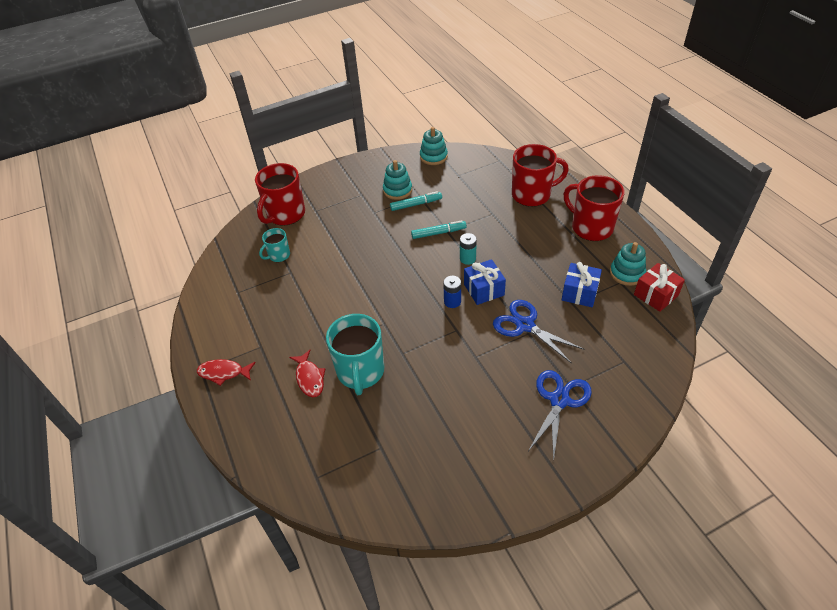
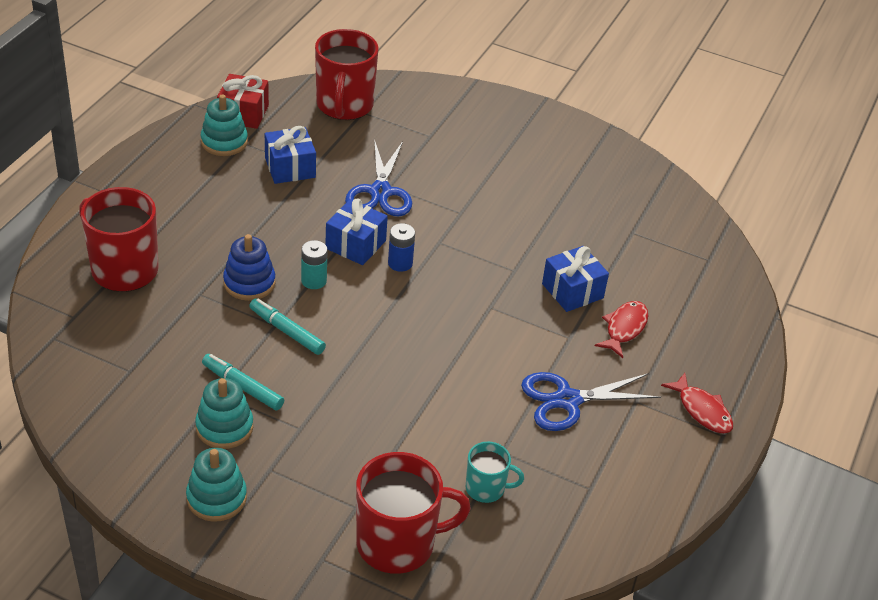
camera: 135 degrees left, 5 degrees down
turquoise mug [326,314,384,395] -> blue gift [542,246,609,312]
turquoise stacking toy [420,127,448,165] -> turquoise stacking toy moved to [186,448,247,522]
blue scissors [528,370,592,461] -> blue scissors moved to [521,372,661,431]
red mug [564,175,625,241] -> red mug moved to [315,29,378,120]
none -> blue stacking toy [223,234,276,301]

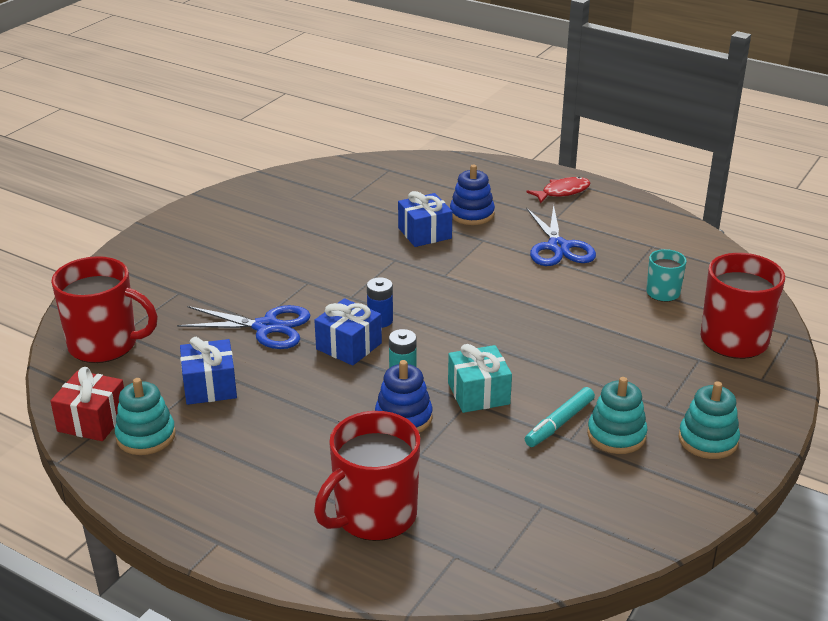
camera: 80 degrees left, 10 degrees down
turquoise marker [249,298,326,355] -> turquoise gift [448,344,512,413]
red fish [595,301,648,358] -> blue stacking toy [450,164,495,225]

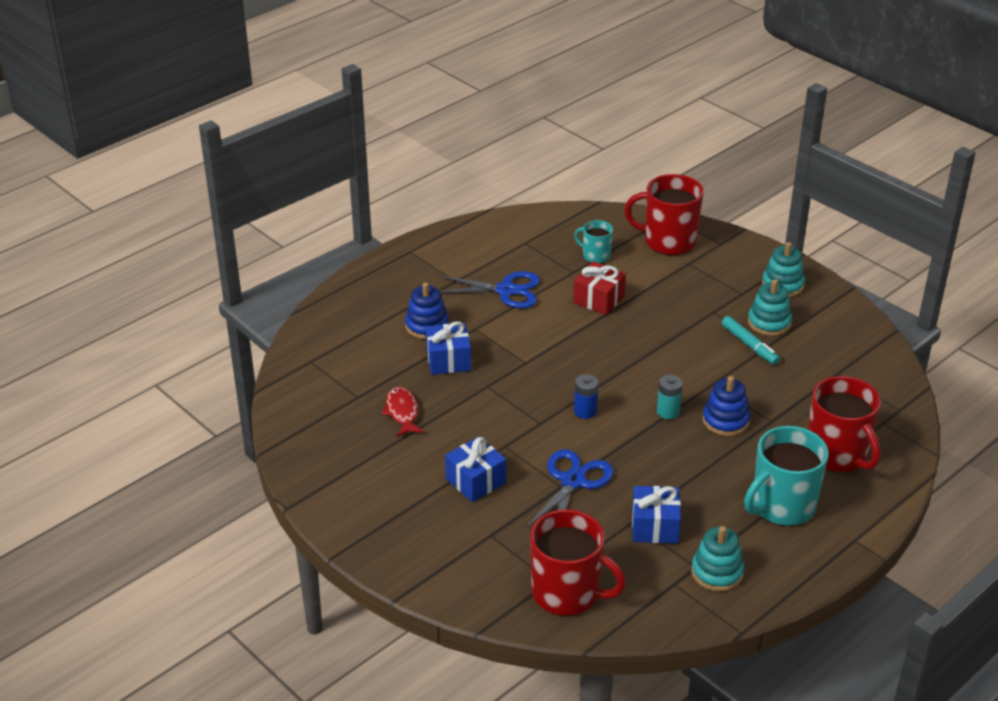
camera: 75 degrees left, 5 degrees up
red gift [50,367,124,441] -> red gift moved to [573,261,626,315]
red mug [51,256,158,363] -> red mug turned 90 degrees clockwise [530,509,626,616]
blue gift [314,298,382,366] -> blue gift moved to [445,437,506,502]
turquoise gift [448,344,512,413] -> none
red fish [526,177,590,203] -> red fish moved to [381,387,424,437]
none -> turquoise mug [744,426,829,526]

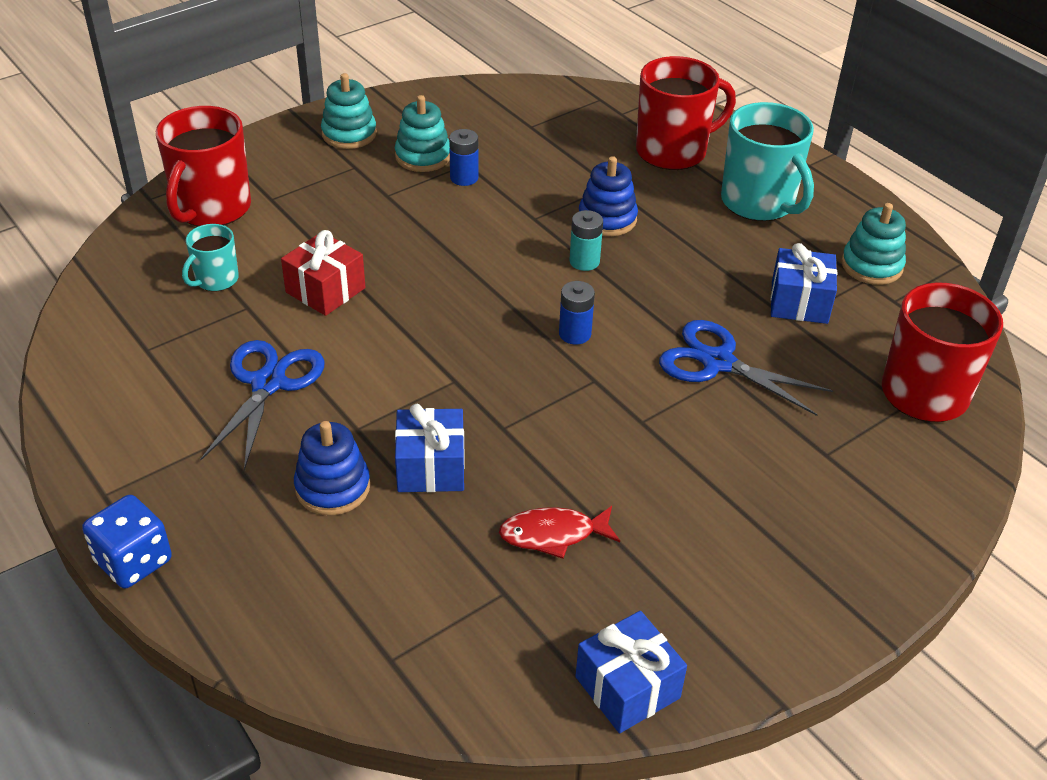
camera: 85 degrees left, 5 degrees up
blue gift [445,437,506,502] -> blue gift moved to [575,611,687,733]
turquoise marker [722,316,780,365] -> blue battery [449,129,478,186]
none -> blue dice [82,495,172,588]

